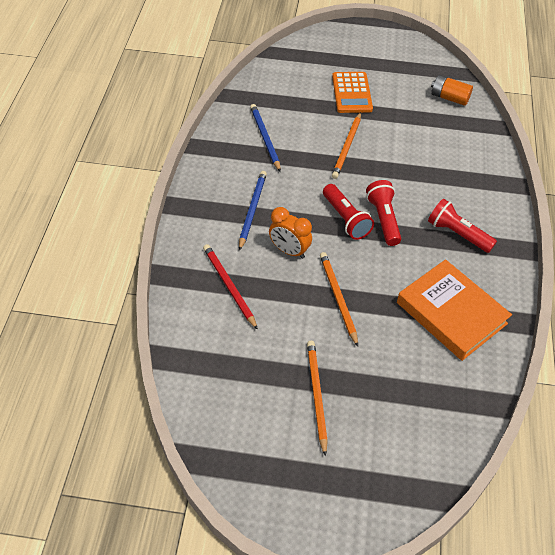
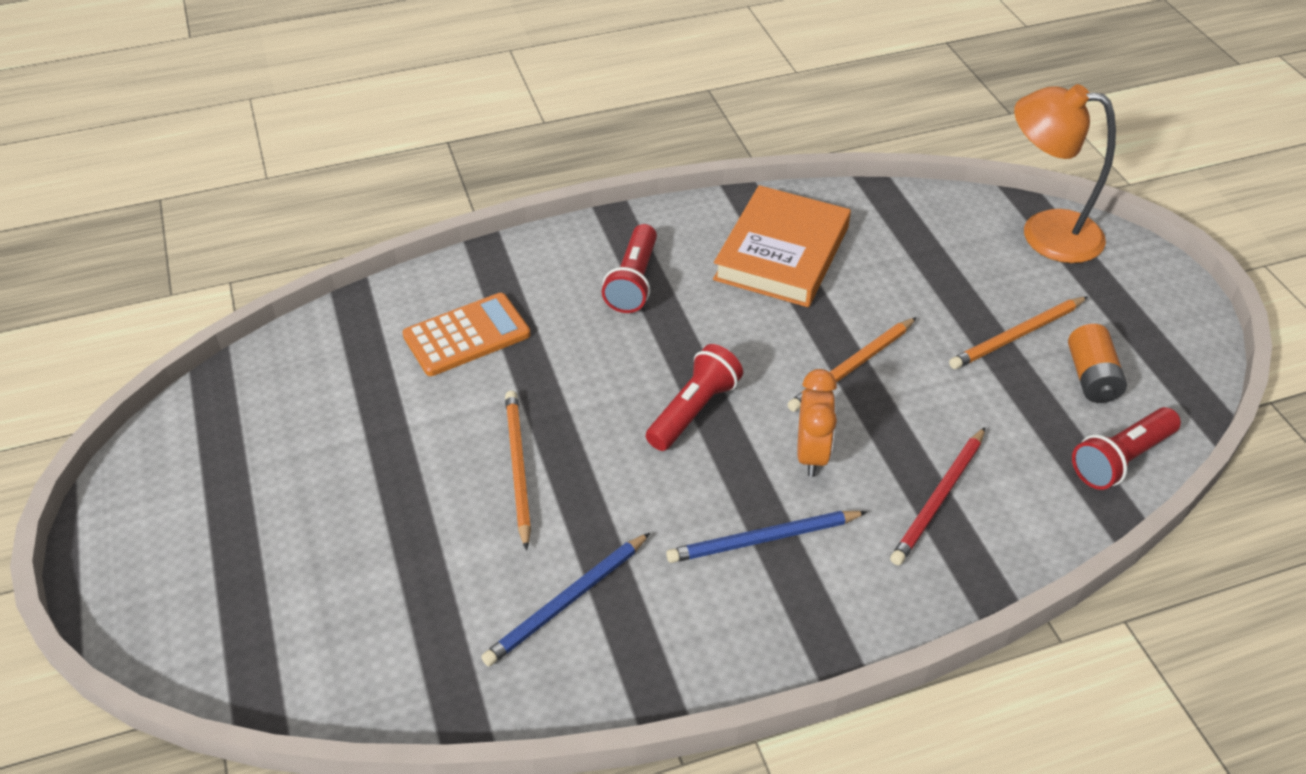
camera: 115 degrees left, 5 degrees down
orange calculator [332,72,373,113] -> orange calculator moved to [402,293,531,376]
orange pencil [332,112,361,179] -> orange pencil turned 90 degrees counterclockwise [505,391,531,550]
red flashlight [366,180,401,246] -> red flashlight moved to [1072,407,1181,490]
orange battery [431,75,473,106] -> orange battery moved to [1068,324,1127,403]
none -> orange lamp [1014,84,1116,263]

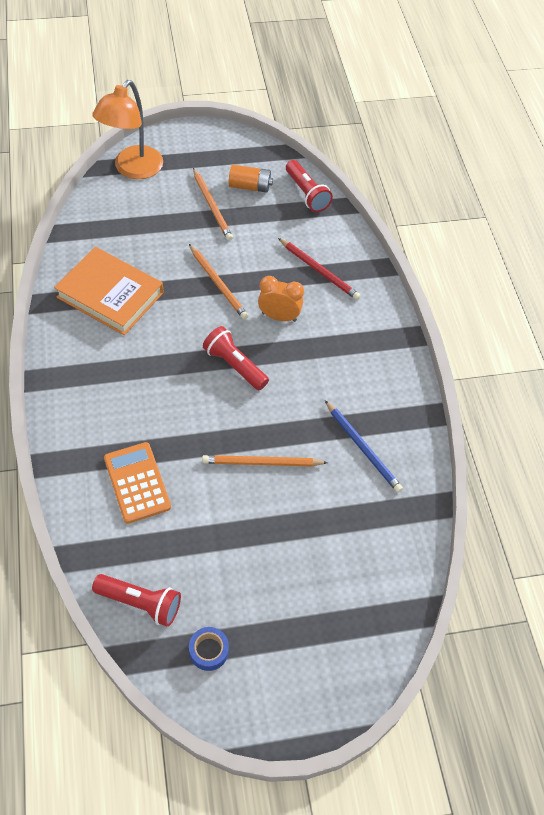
camera: 85 degrees left, 10 degrees up
red flashlight [602,224,657,313] -> red flashlight moved to [92,574,181,627]
blue pencil [666,511,867,563] -> none
none -> blue tape [189,627,229,671]

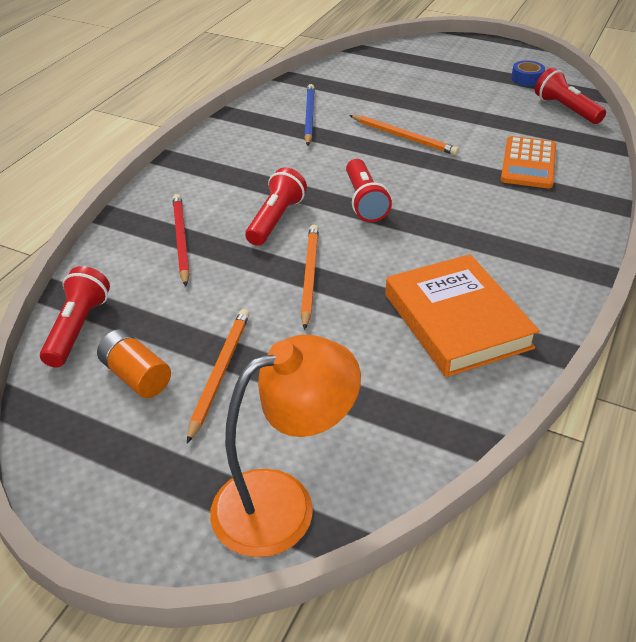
camera: 140 degrees left, 15 degrees down
orange clock [258,276,304,322] -> red flashlight [245,168,307,246]

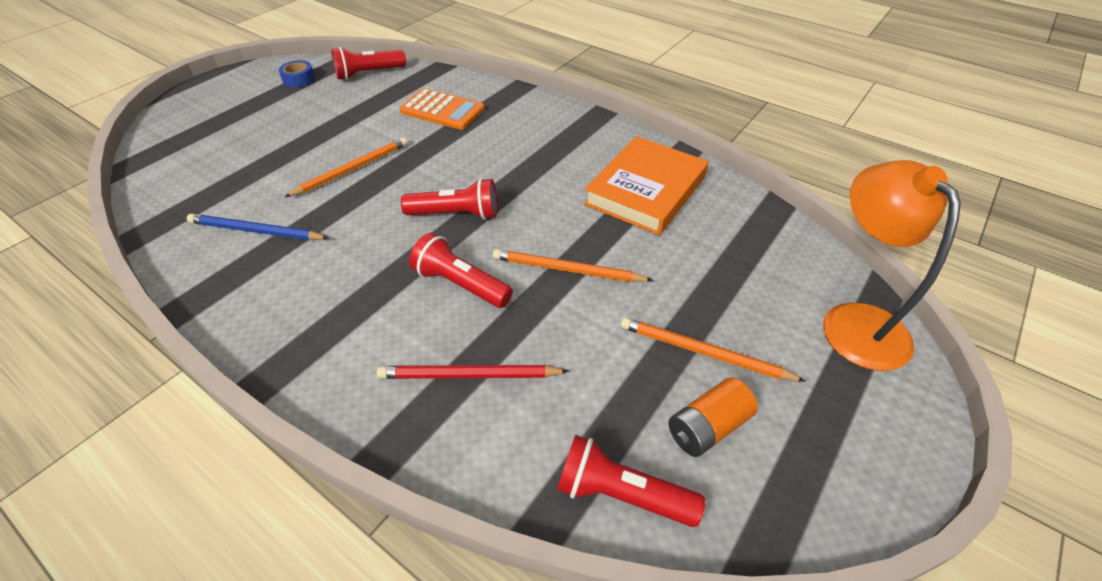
camera: 80 degrees left, 5 degrees up
orange book [385,254,540,377] -> orange book turned 45 degrees counterclockwise [584,136,709,235]

